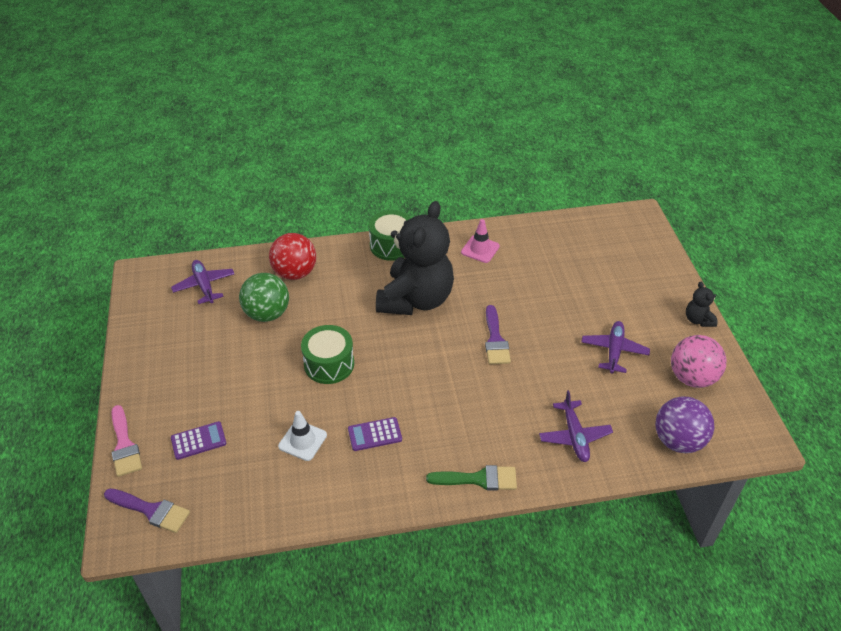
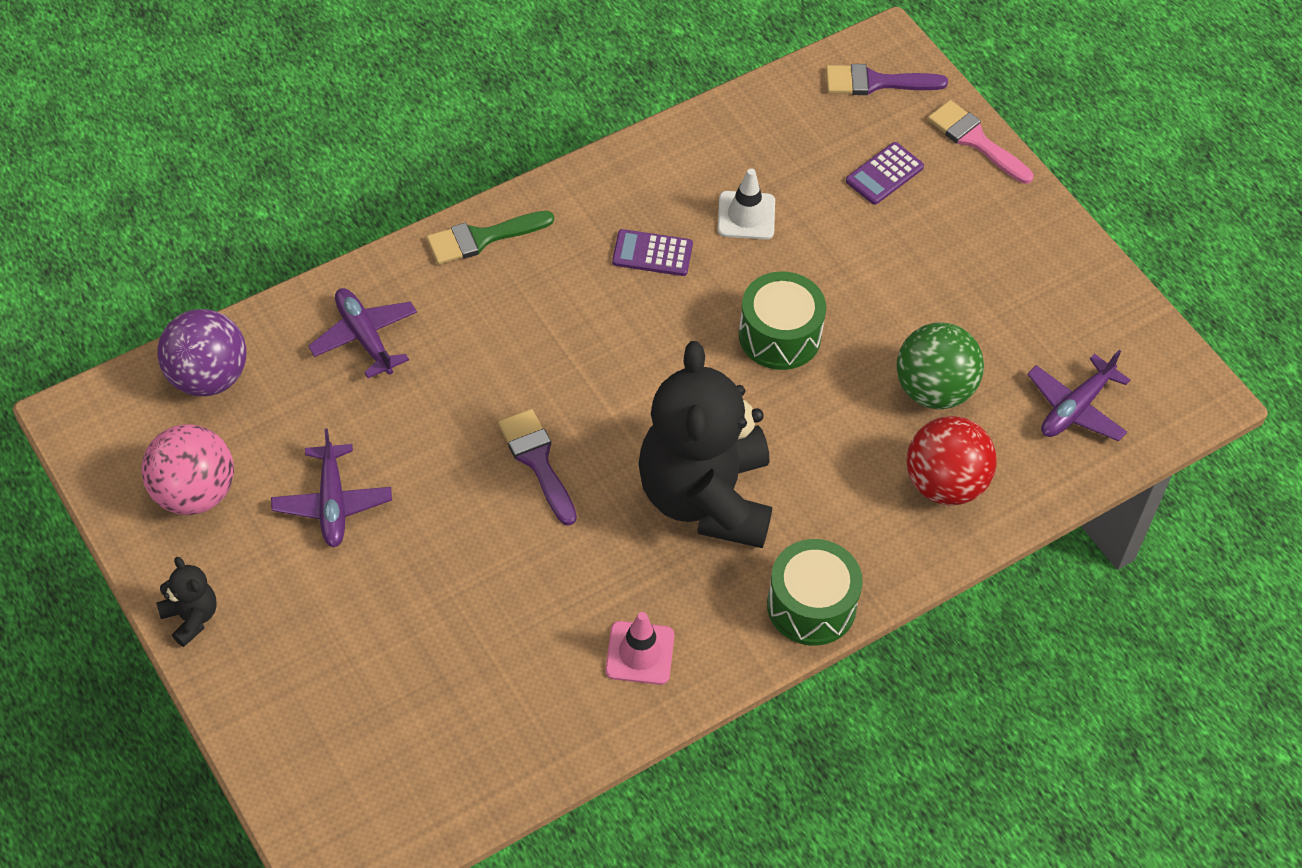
camera: 155 degrees right, 10 degrees up
purple plane [171,260,234,304] -> purple plane turned 90 degrees clockwise [1027,350,1130,441]
purple calculator [348,417,402,451] -> purple calculator turned 135 degrees counterclockwise [612,229,693,276]

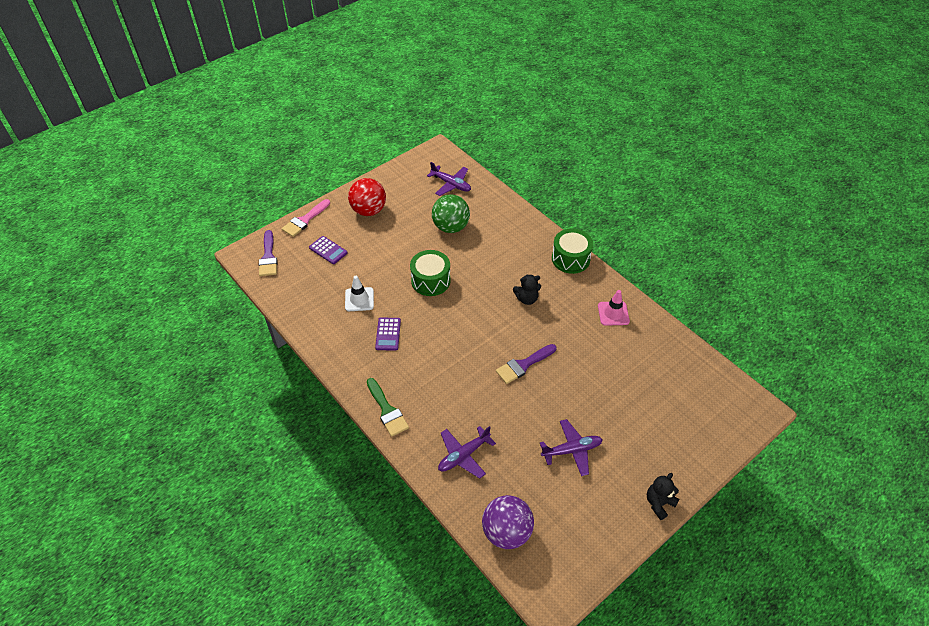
camera: 95 degrees left, 5 degrees down
pink ball [141,424,234,515] -> none
black teddy bear [638,341,772,548] -> black teddy bear [513,274,541,305], size x0.40
red ball [907,416,997,505] -> red ball moved to [348,178,386,216]

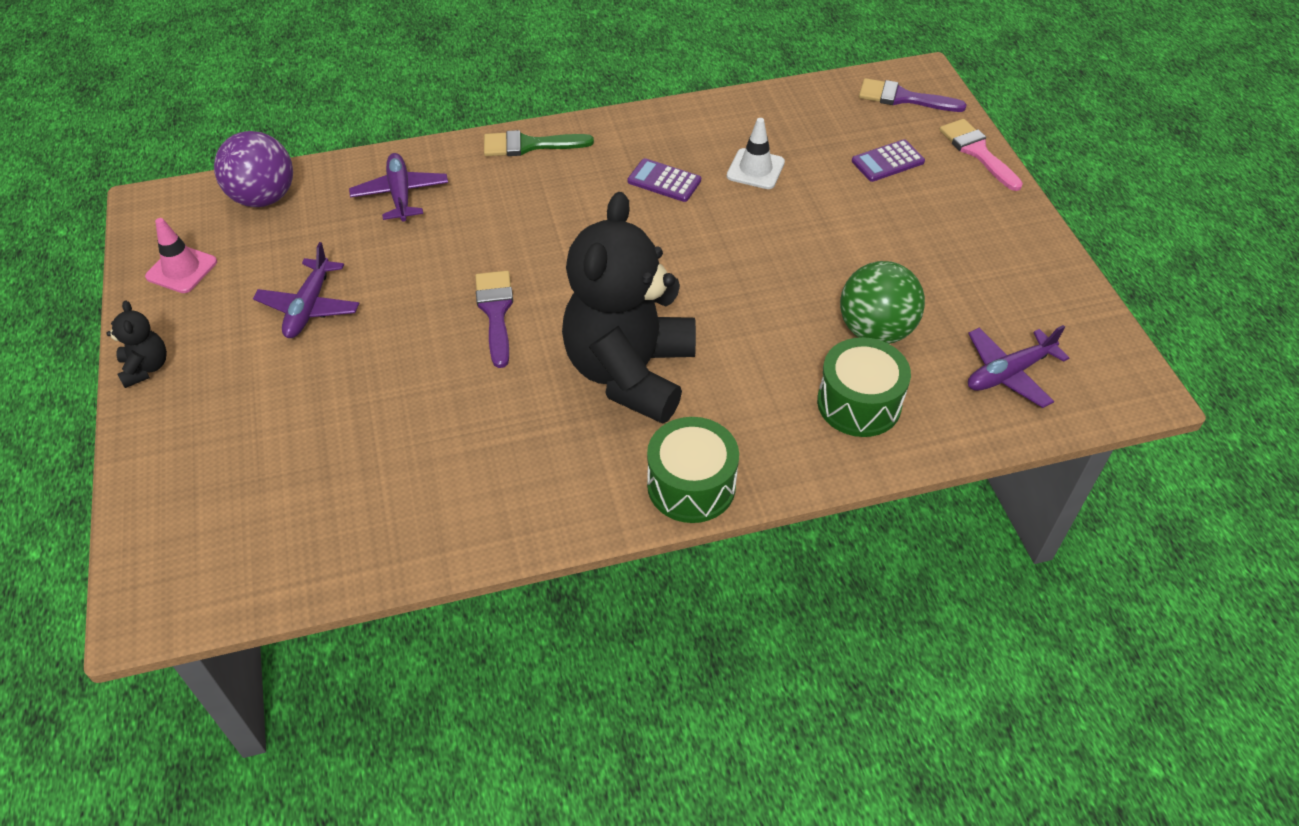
camera: 115 degrees right, 0 degrees up
red ball [348,178,386,216] -> none
green drum [410,250,451,296] -> green drum moved to [817,337,911,437]
black teddy bear [513,274,541,305] -> black teddy bear [562,192,696,424], size x2.49
pink traffic cone [598,290,630,326] -> pink traffic cone moved to [145,218,217,293]

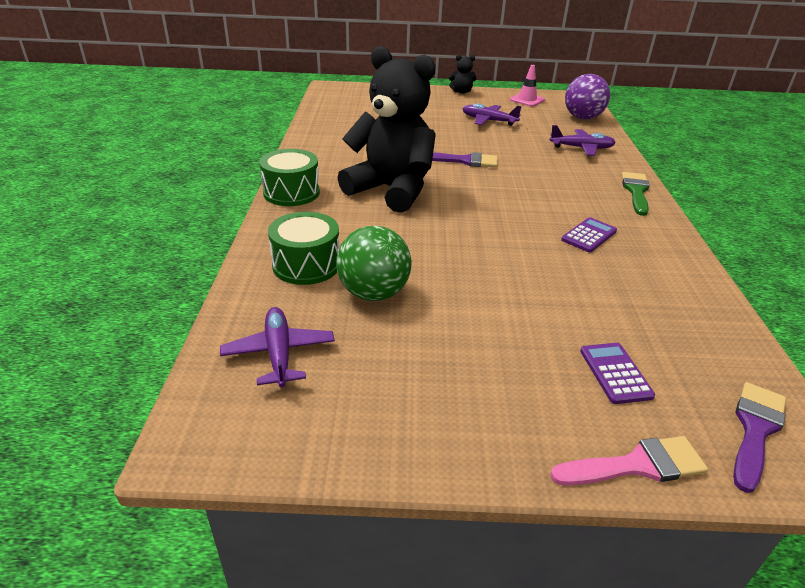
camera: 105 degrees right, 15 degrees down
white traffic cone [727,118,785,189] -> none

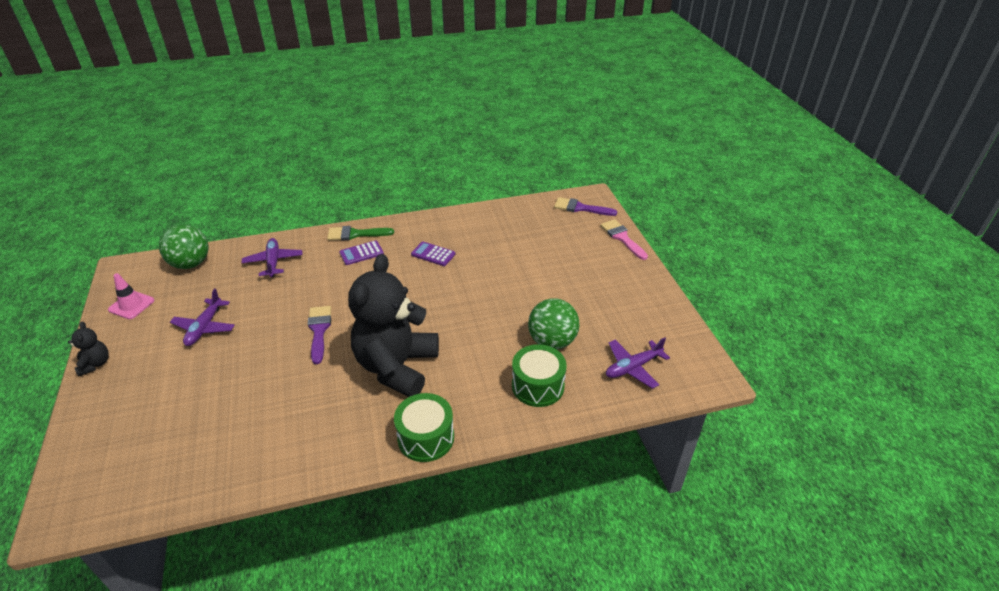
camera: 105 degrees left, 5 degrees up
purple ball [565,74,610,119] -> green ball [159,224,208,269]
purple calculator [580,343,655,404] -> purple calculator moved to [339,240,384,265]

